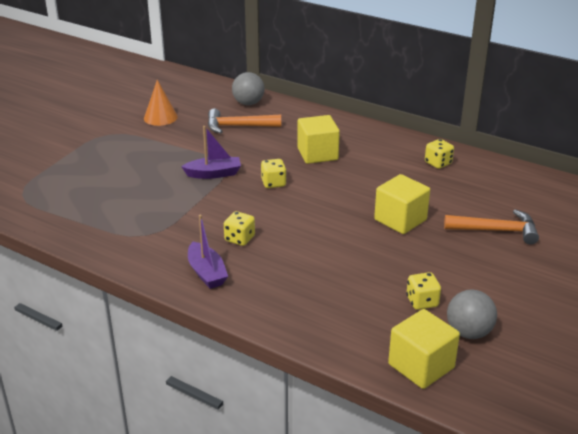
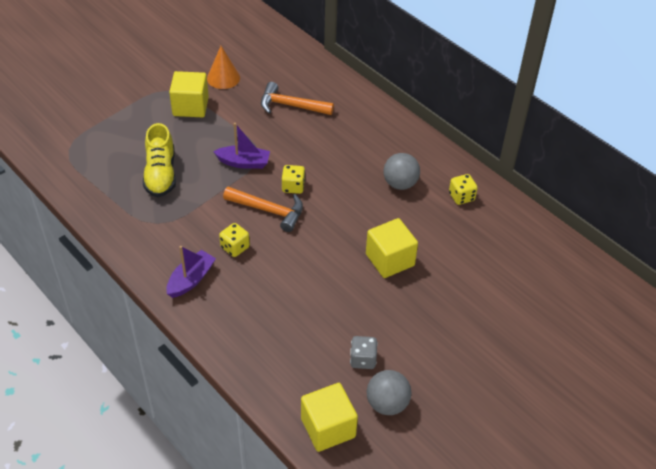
camera: 15 degrees right, 15 degrees up
purple boat [188,215,228,289] -> purple boat turned 135 degrees counterclockwise [166,246,216,298]
grey ball [232,72,265,105] -> grey ball moved to [383,153,420,190]
yellow cube [297,115,340,164] -> yellow cube moved to [169,71,209,117]
yellow dice [406,272,441,310] -> grey dice [350,336,378,369]
orange hammer [444,209,539,245] -> orange hammer moved to [223,187,303,232]
none -> yellow shoe [143,123,176,197]

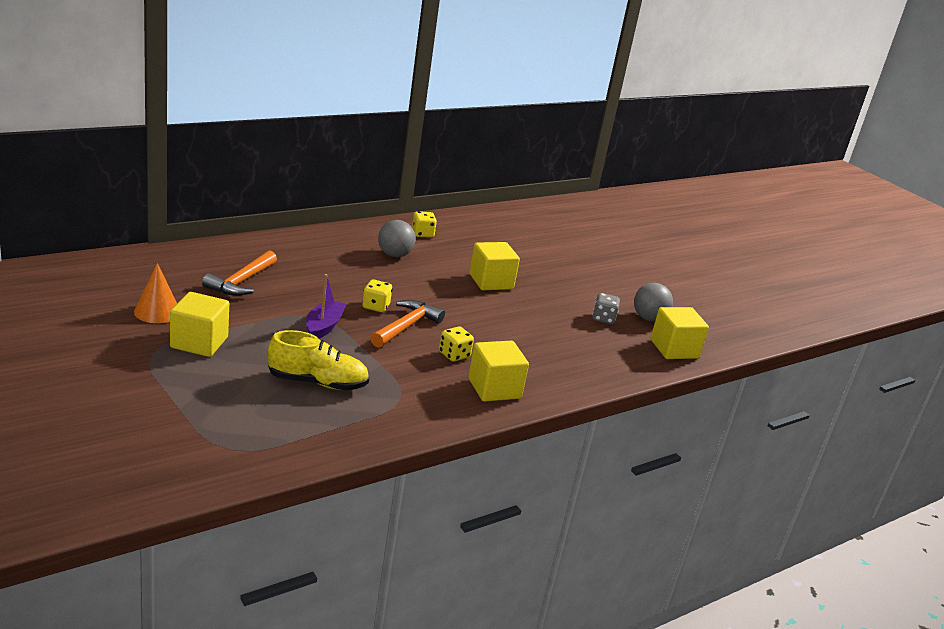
camera: 85 degrees left, 20 degrees down
purple boat [166,246,216,298] -> yellow cube [468,341,529,402]

